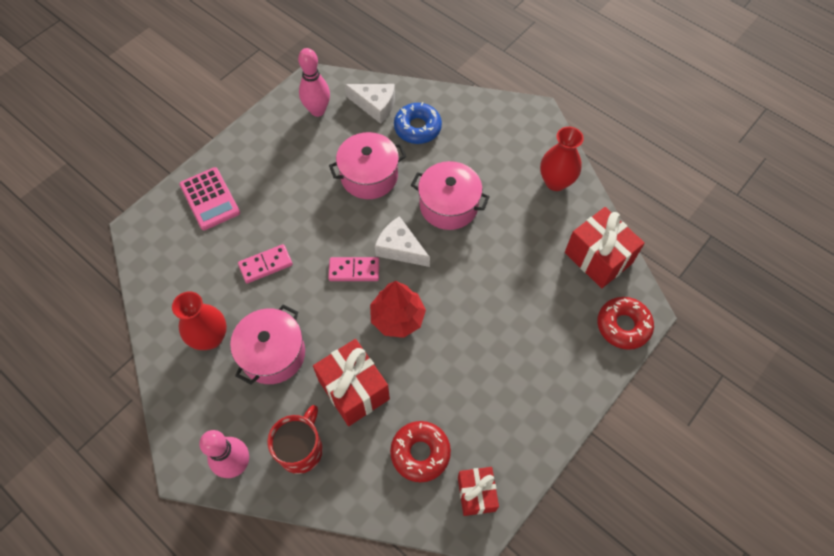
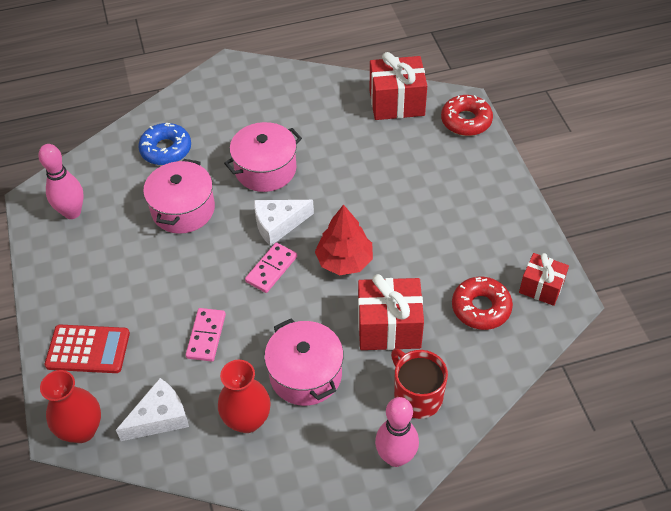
camera: 55 degrees left, 10 degrees down
pink calculator [179,167,240,230] -> red calculator [45,325,130,373]
white cheese [345,84,395,124] -> white cheese moved to [116,378,189,441]
red vase [540,127,584,191] -> red vase moved to [40,370,101,443]

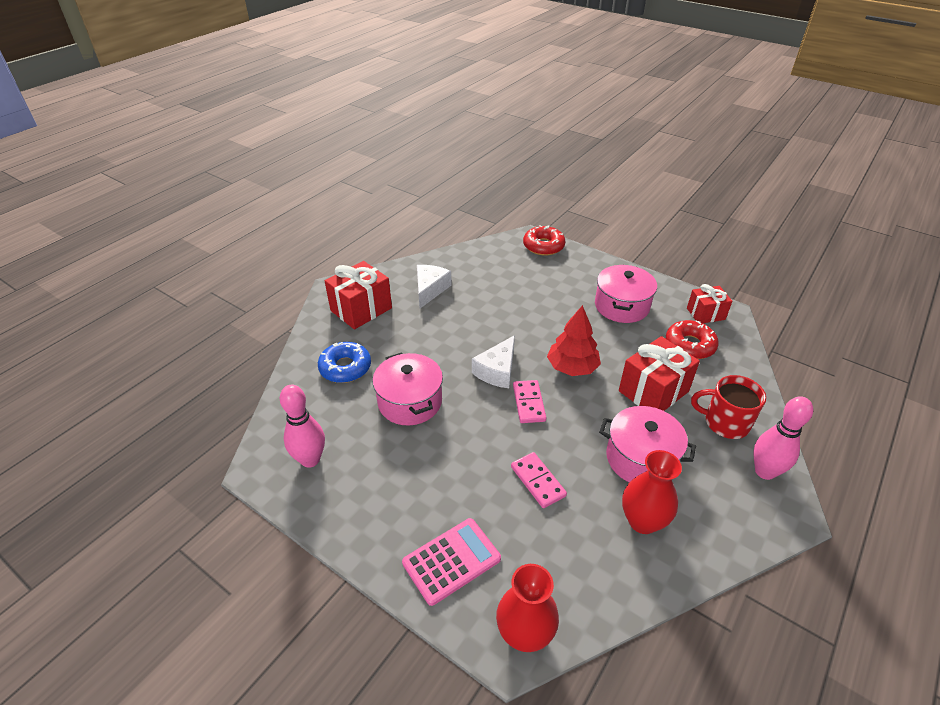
camera: 40 degrees left, 10 degrees down
red calculator [45,325,130,373] -> pink calculator [402,518,501,606]
white cheese [116,378,189,441] -> white cheese moved to [417,265,452,308]
pink pot [224,122,302,192] -> pink pot moved to [595,265,657,323]
red gift [370,52,427,120] -> red gift moved to [325,261,392,329]

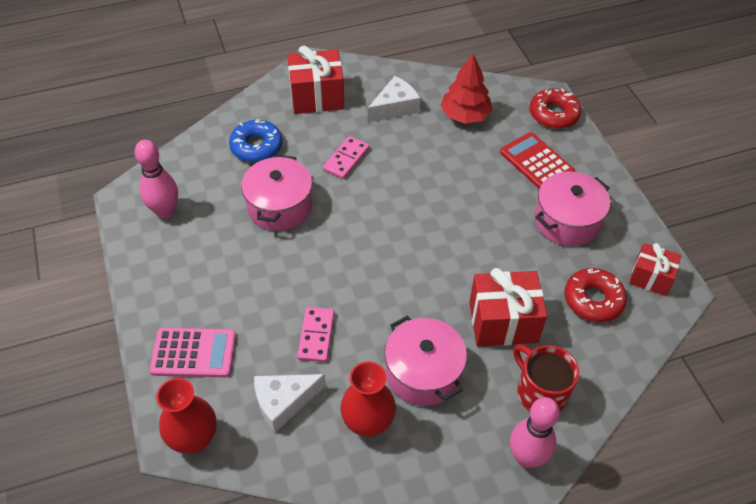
camera: 35 degrees right, 10 degrees up
white cheese [472,335,515,388] -> white cheese moved to [254,374,326,432]
pink domino [513,380,546,423] -> pink domino moved to [323,136,369,179]
red tree [547,305,601,376] -> red tree moved to [440,54,493,124]
none -> red calculator [500,132,575,188]

